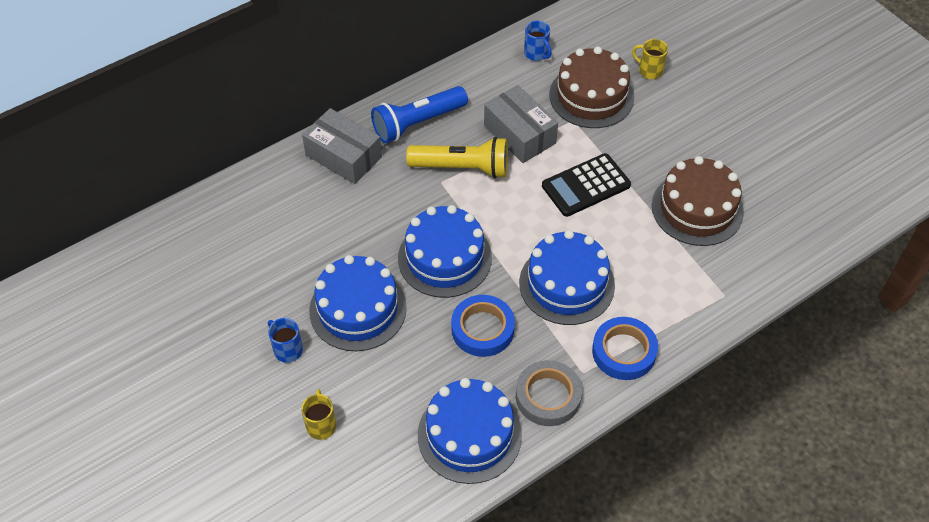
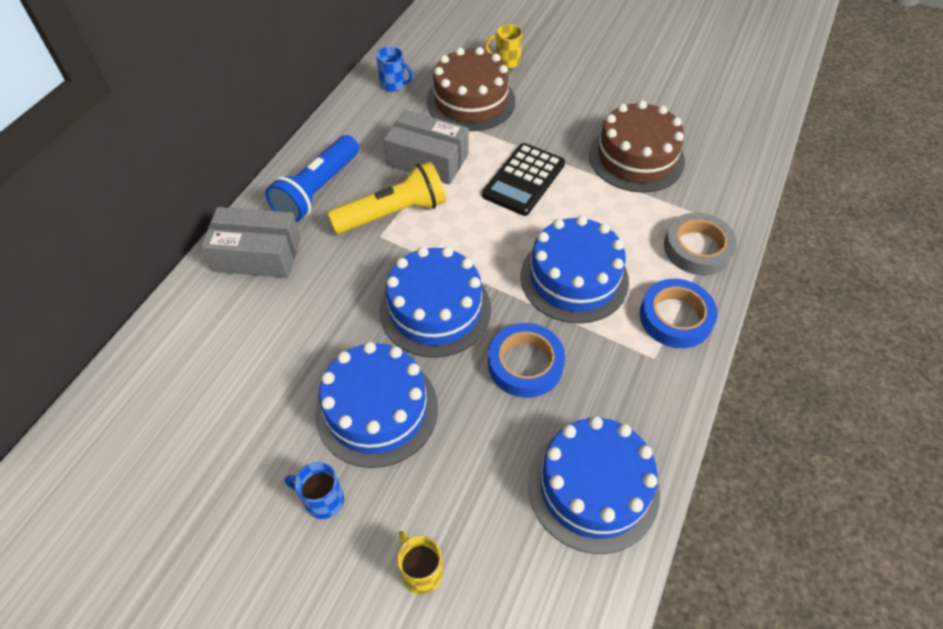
camera: 30 degrees left, 0 degrees up
grey tape [516,360,582,426] -> grey tape moved to [664,213,737,275]

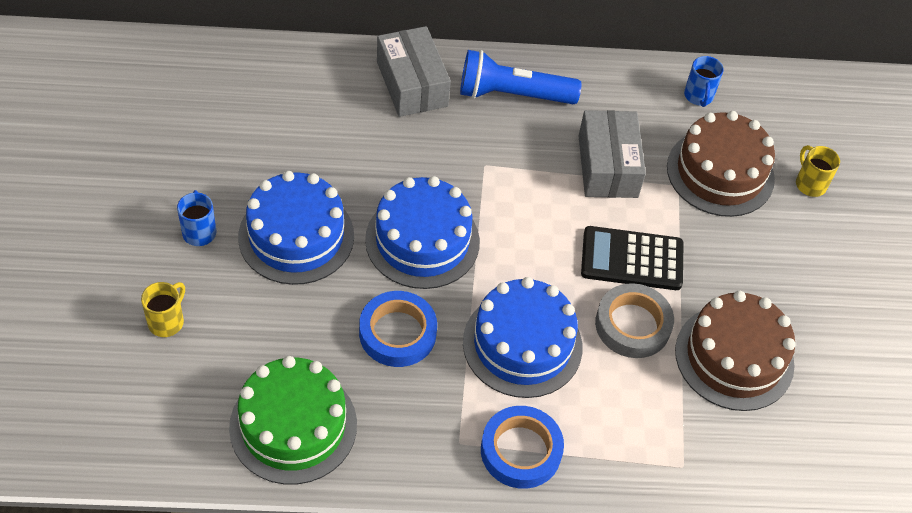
camera: 60 degrees right, 0 degrees up
yellow flashlight [327,161,446,234] -> none
blue cake [528,416,660,554] -> green cake [229,356,357,485]
grey tape [664,213,737,275] -> grey tape moved to [595,283,674,358]

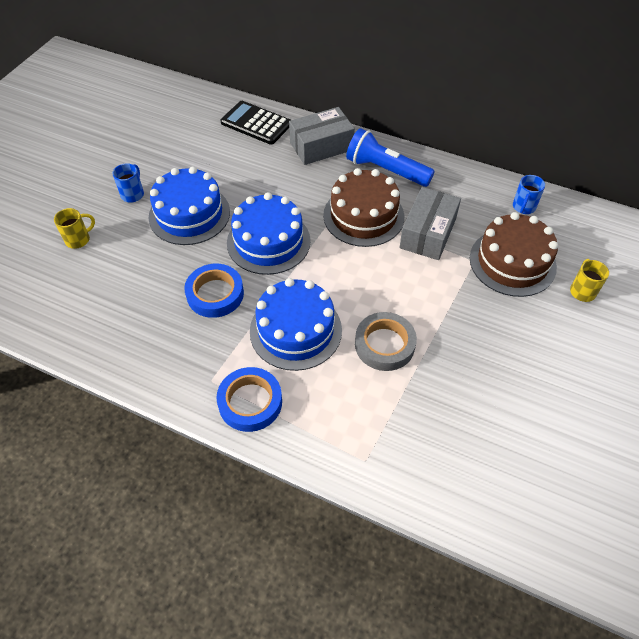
camera: 30 degrees right, 0 degrees up
green cake [229,356,357,485] -> none
grey box [377,26,451,117] -> grey box turned 60 degrees clockwise [289,107,355,165]
black calculator [581,226,683,290] -> black calculator moved to [221,101,291,145]
brown cake [675,291,796,411] -> brown cake moved to [323,168,404,247]

